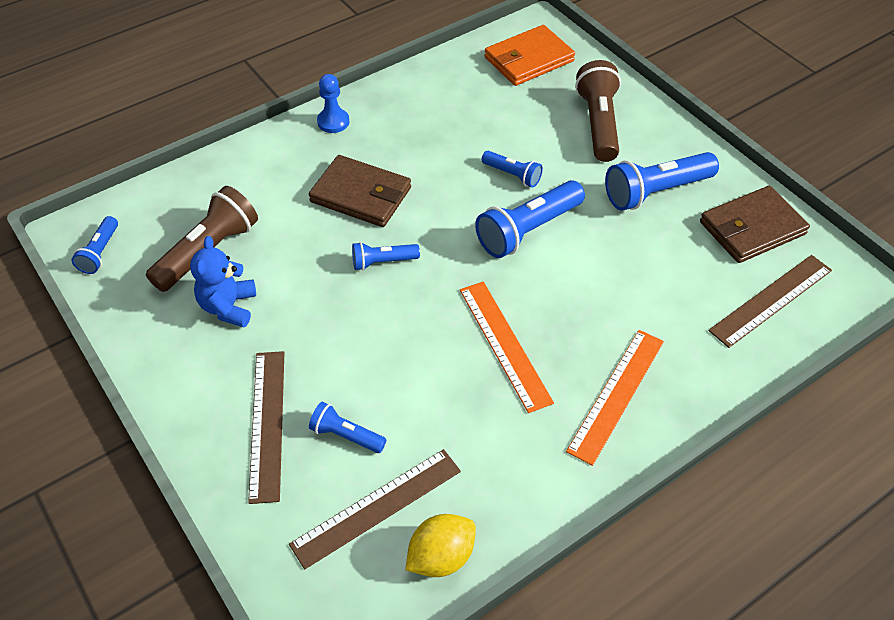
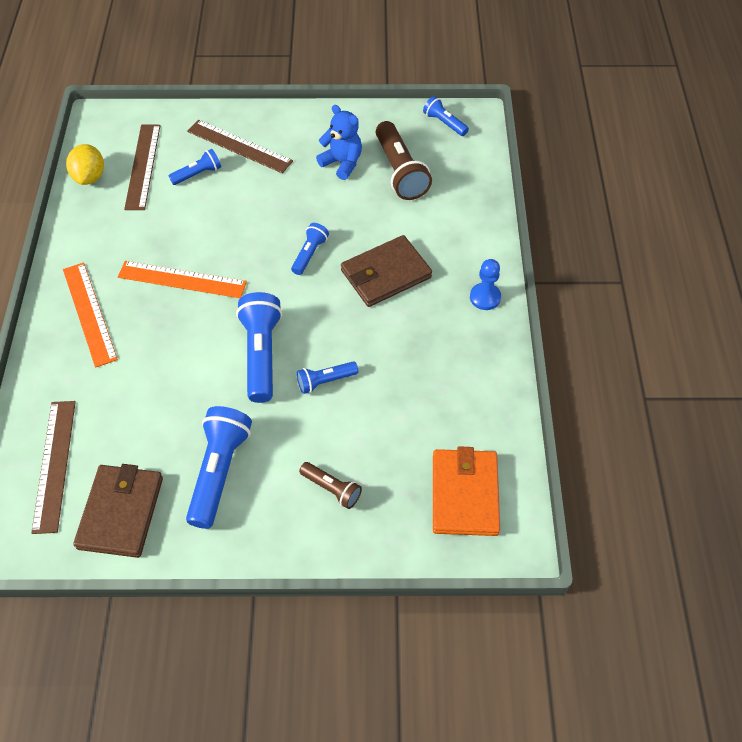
camera: 125 degrees right, 5 degrees up
brown flashlight [575,60,621,162] -> brown flashlight [299,462,362,509], size x0.55

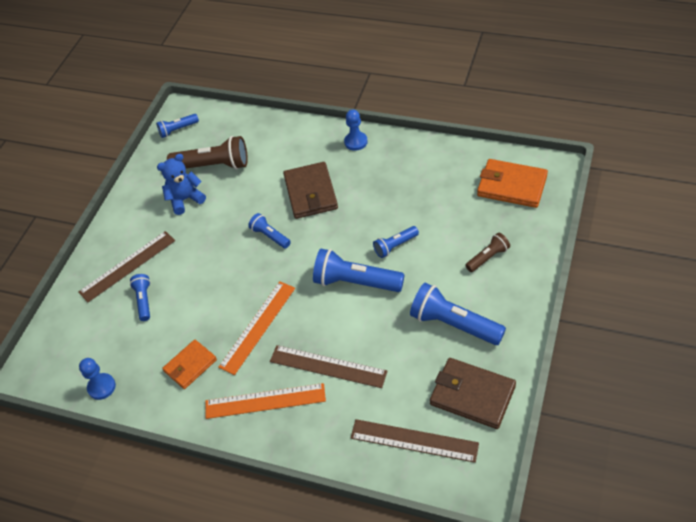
camera: 65 degrees left, 5 degrees down
yellow lemon [66,144,104,185] -> blue pawn [79,358,116,400]
brown ruler [124,125,160,210] -> brown ruler moved to [270,345,388,388]
blue flashlight [297,361,358,394] -> blue flashlight turned 60 degrees clockwise [373,226,419,258]
none -> orange wallet [162,339,217,389]

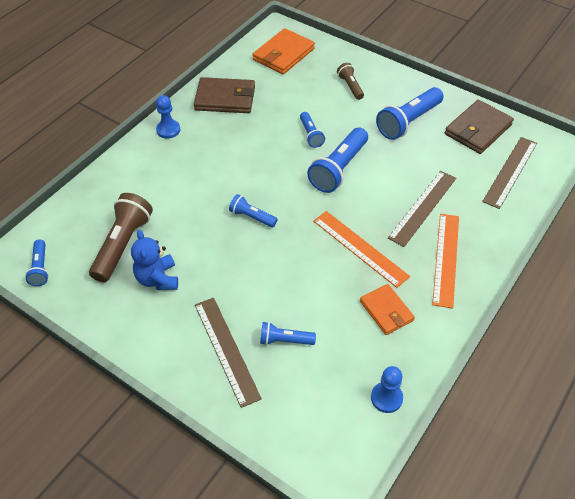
camera: 80 degrees left, 0 degrees up
blue flashlight [248,213,291,248] -> blue flashlight turned 60 degrees clockwise [229,194,277,227]
brown wallet [283,162,338,219] -> brown wallet moved to [194,77,255,113]

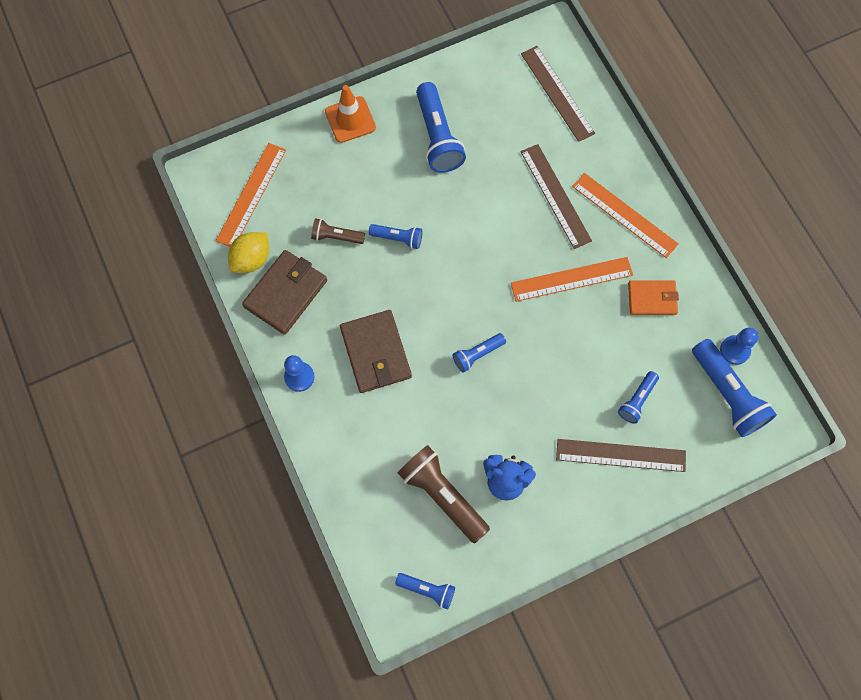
camera: 60 degrees left, 20 degrees up
orange wallet [253,28,315,74] -> orange ruler [216,143,286,247]
blue flashlight [307,127,368,193] -> blue flashlight moved to [692,339,777,437]
brown flashlight [337,63,364,100] -> brown flashlight moved to [311,218,365,244]
brown wallet [445,100,514,154] -> brown wallet moved to [340,310,412,393]
none -> yellow lemon [228,232,269,273]
none -> orange traffic cone [325,85,376,143]

